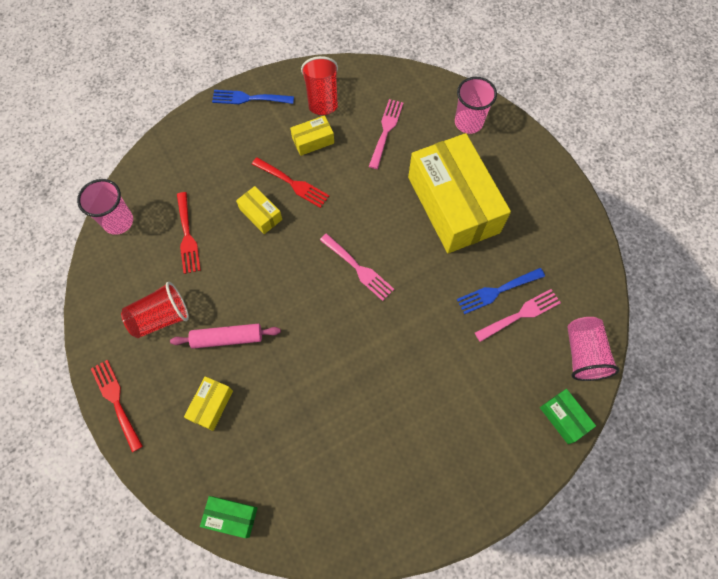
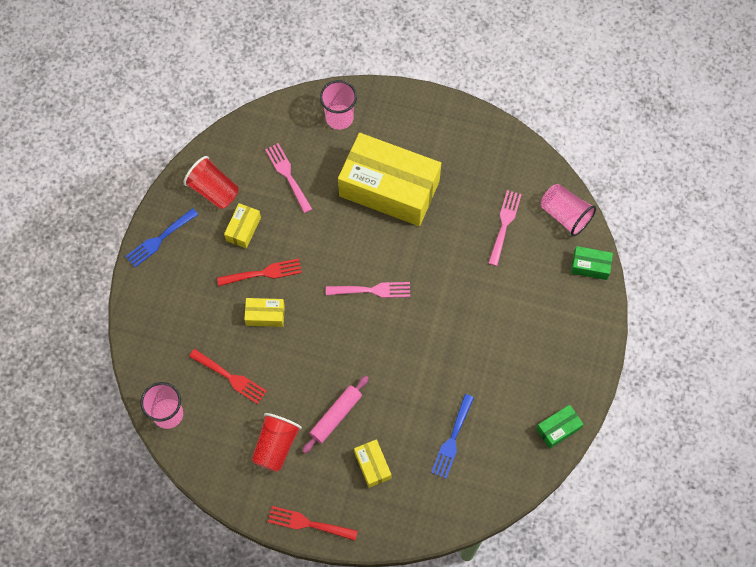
camera: 45 degrees left, 0 degrees up
green box [200,496,257,538] -> green box moved to [536,405,584,449]
blue fork [457,268,545,314] -> blue fork moved to [431,394,474,479]

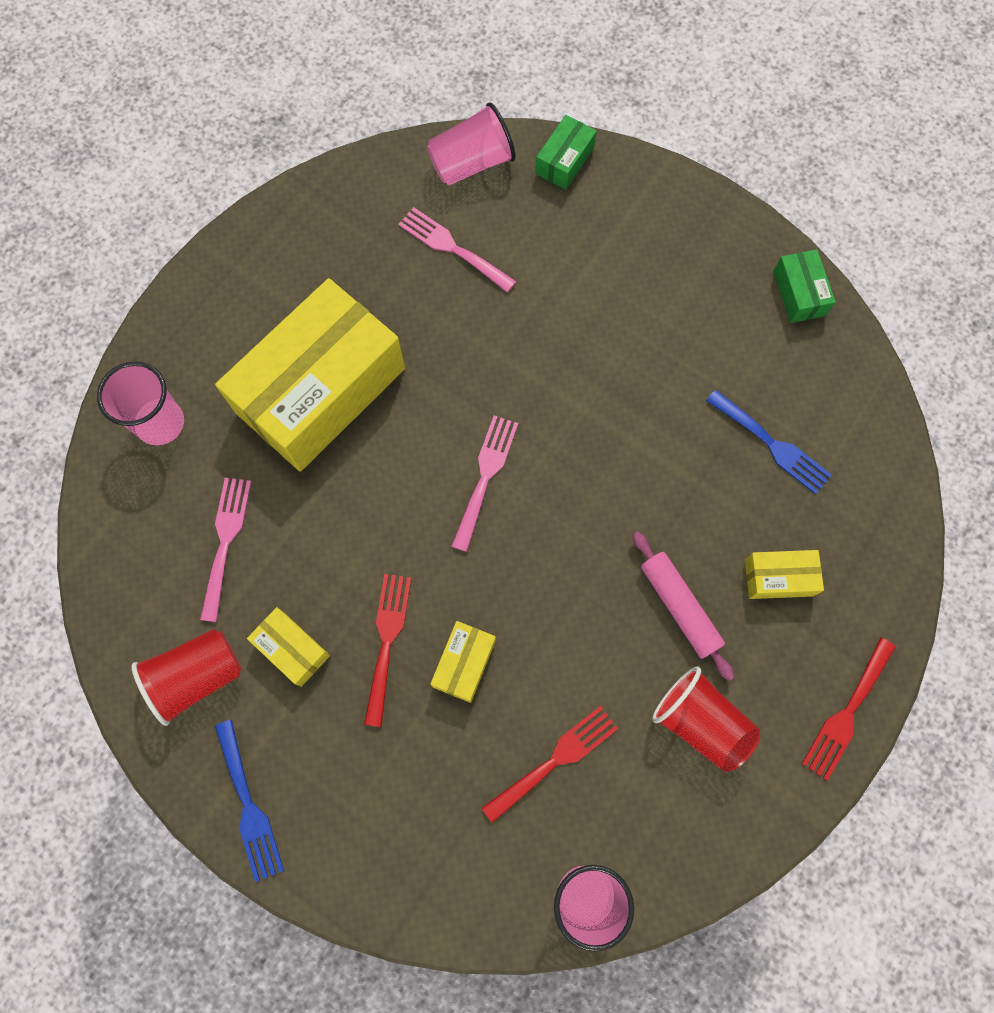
camera: 70 degrees left, 5 degrees up
pink fork [265,143,312,213] -> pink fork turned 105 degrees clockwise [200,478,252,622]

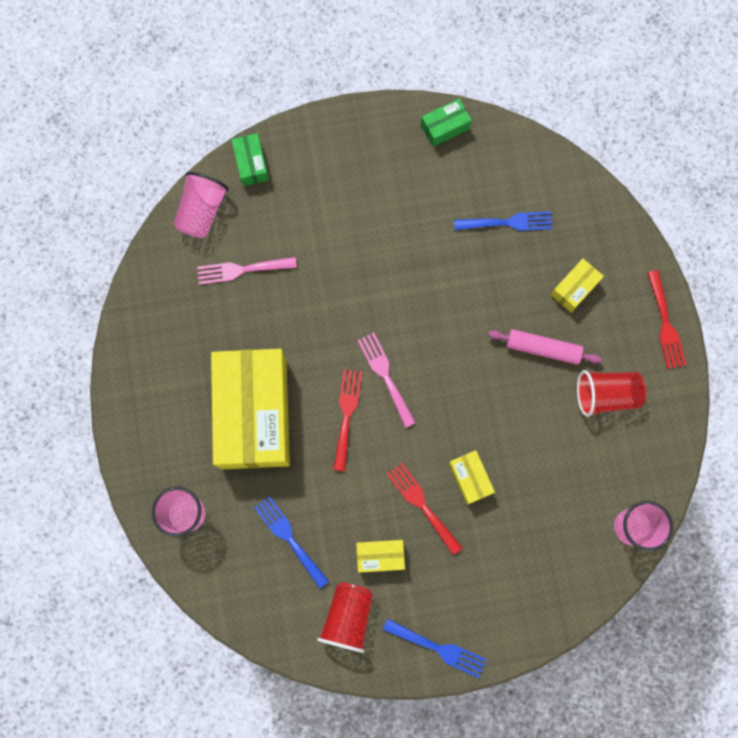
camera: 45 degrees left, 5 degrees up
pink fork [200,478,252,622] -> blue fork [254,496,329,588]
red fork [481,706,618,823] -> red fork moved to [333,369,362,471]
green box [773,249,836,323] -> green box turned 60 degrees counterclockwise [421,99,472,147]

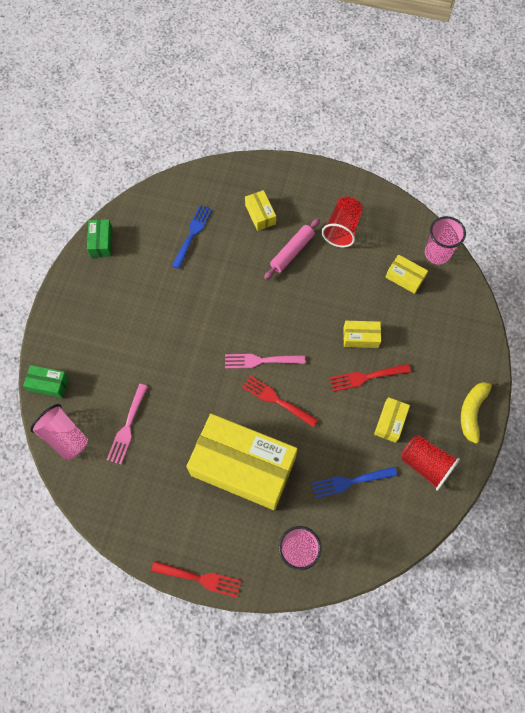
camera: 65 degrees left, 10 degrees down
blue fork [383,619,487,678] -> yellow banana [461,380,498,444]
red fork [647,270,686,369] -> red fork moved to [151,561,241,597]
none -> yellow box [385,254,428,294]

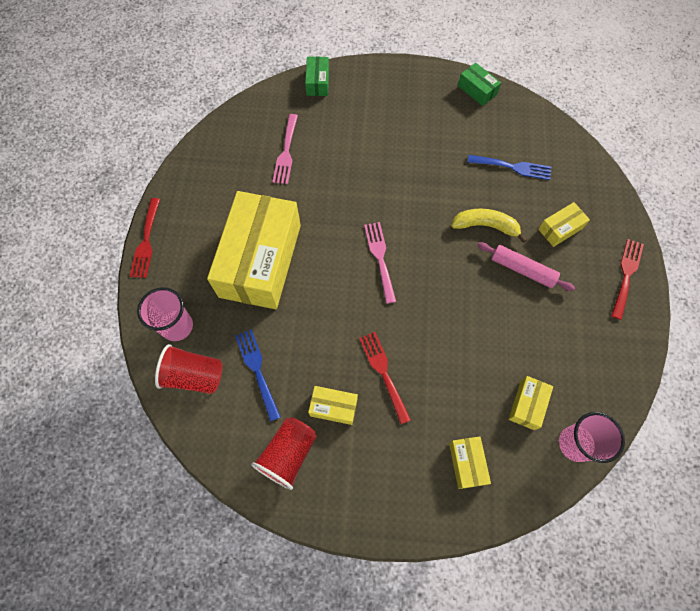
camera: 80 degrees right, 0 degrees up
pink cup [30,404,88,460] -> none
green box [87,219,113,257] -> green box turned 60 degrees clockwise [458,63,501,106]
pink fork [107,384,148,464] -> pink fork turned 90 degrees counterclockwise [272,114,298,184]
red fork [242,375,318,427] -> red fork moved to [611,239,644,320]
red cup [322,197,363,248] -> red cup moved to [155,344,223,394]
yellow box [343,321,381,348] -> yellow box moved to [449,436,491,489]
yellow banana [461,380,498,444] -> yellow banana moved to [451,209,527,243]

